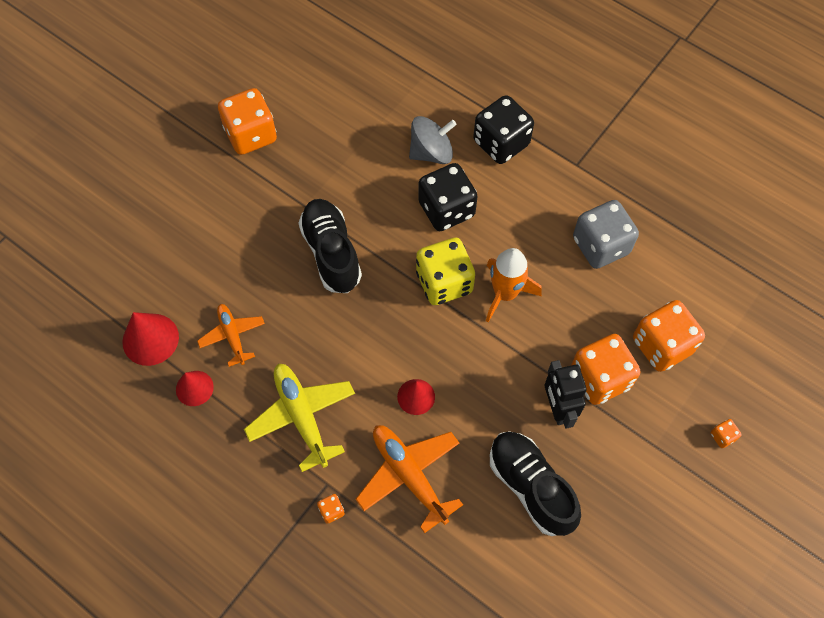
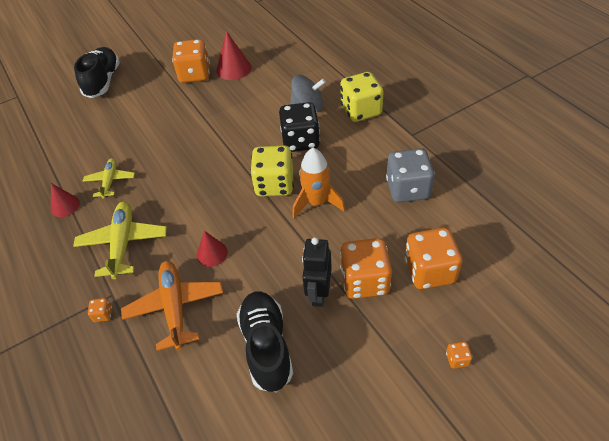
camera: 25 degrees right, 15 degrees down
red cone [122,312,179,366] -> red cone moved to [216,31,252,80]
orange plane [197,304,265,367] -> yellow plane [83,158,135,199]
black shoe [298,199,362,293] -> black shoe moved to [74,47,120,98]
black dice [473,95,534,164] -> yellow dice [340,72,384,122]

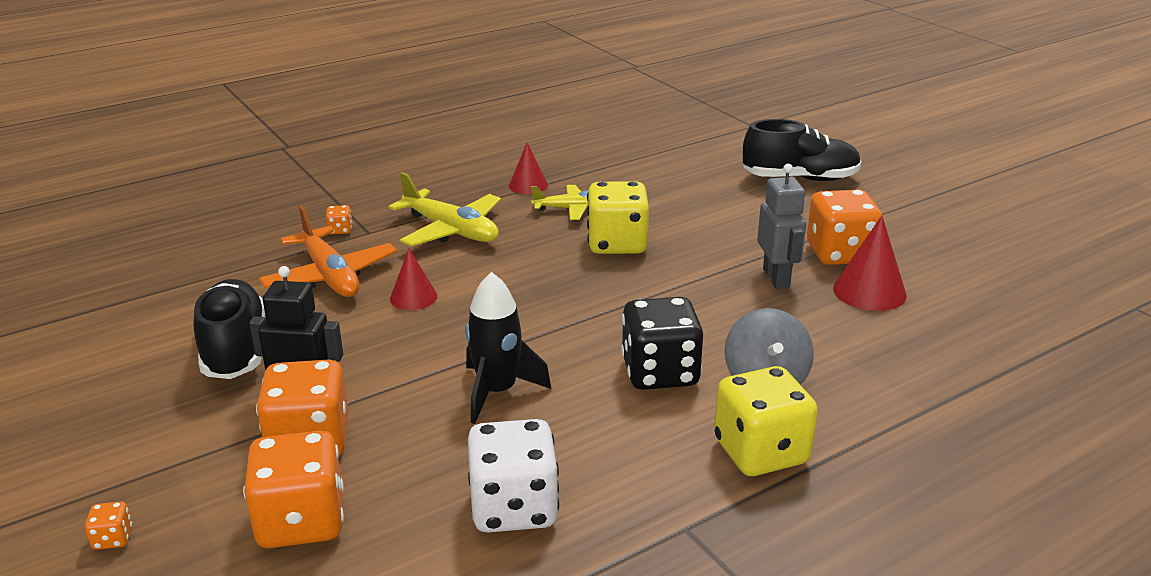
camera: 85 degrees right, 20 degrees down
yellow plane [73,202,167,279] -> yellow plane turned 45 degrees clockwise [388,172,501,247]
orange plane [121,261,223,351] -> orange plane turned 75 degrees clockwise [259,206,397,297]
black shoe [237,291,293,392] -> black shoe turned 90 degrees counterclockwise [194,279,265,379]
yellow dice [250,145,294,197] -> yellow dice moved to [587,181,649,254]
orange rocket [292,148,345,218] -> black rocket [465,272,551,424]
grey dice [386,148,435,203] -> white dice [468,419,559,533]
none -> grey robot [757,164,806,289]

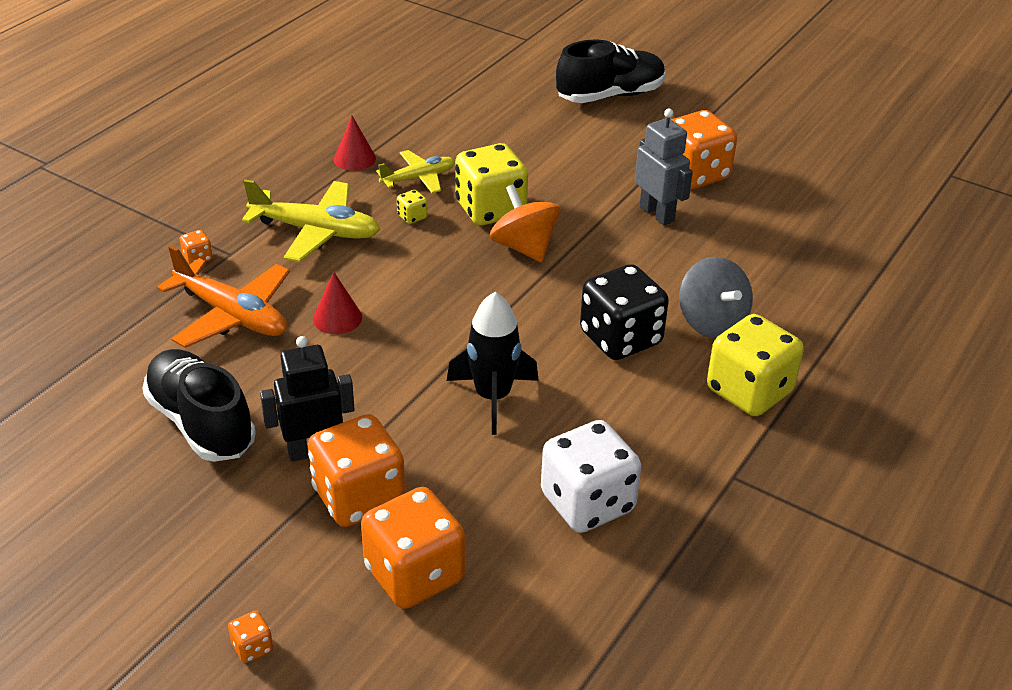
camera: 25 degrees left, 10 degrees up
red cone [833,216,907,311] -> none
none -> yellow dice [397,190,428,224]
none -> orange spinning top [490,184,561,262]

